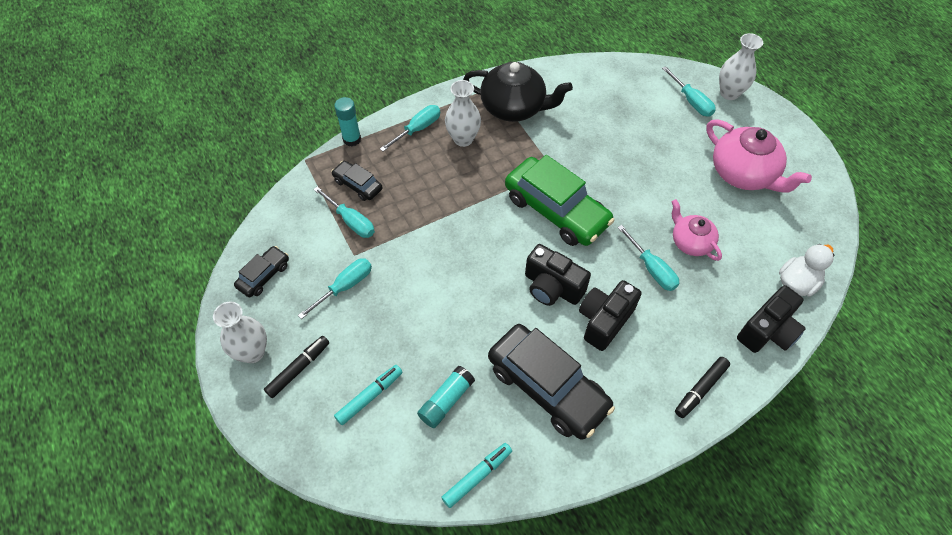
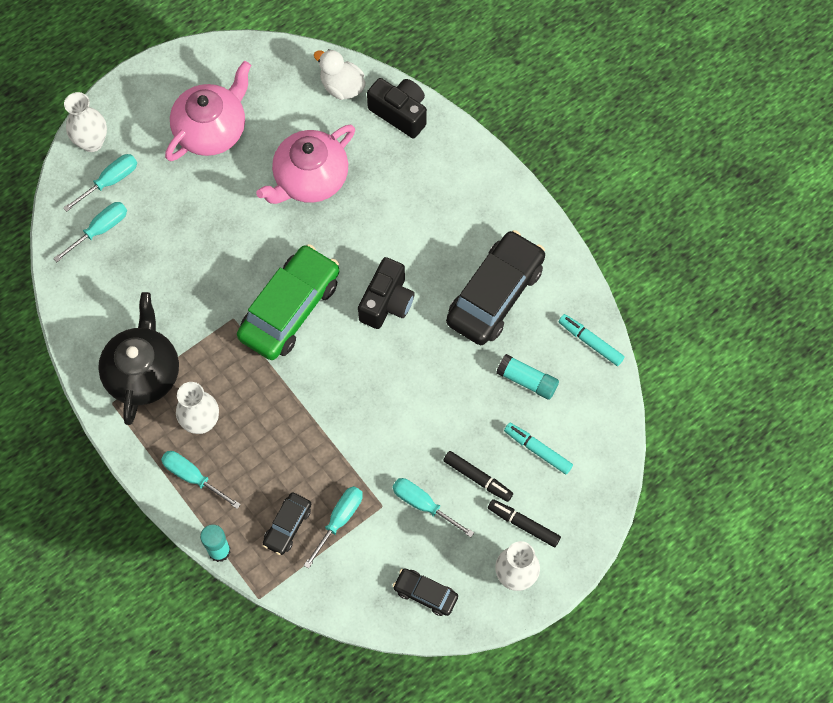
camera: 100 degrees left, 10 degrees up
black camera [579,280,642,351] -> none
turquoise screwdriver [617,225,679,291] -> turquoise screwdriver moved to [53,202,127,262]
pink teapot [672,199,722,261] -> pink teapot [256,125,355,204], size x1.66
black marker [675,357,730,418] -> black marker moved to [443,451,513,502]

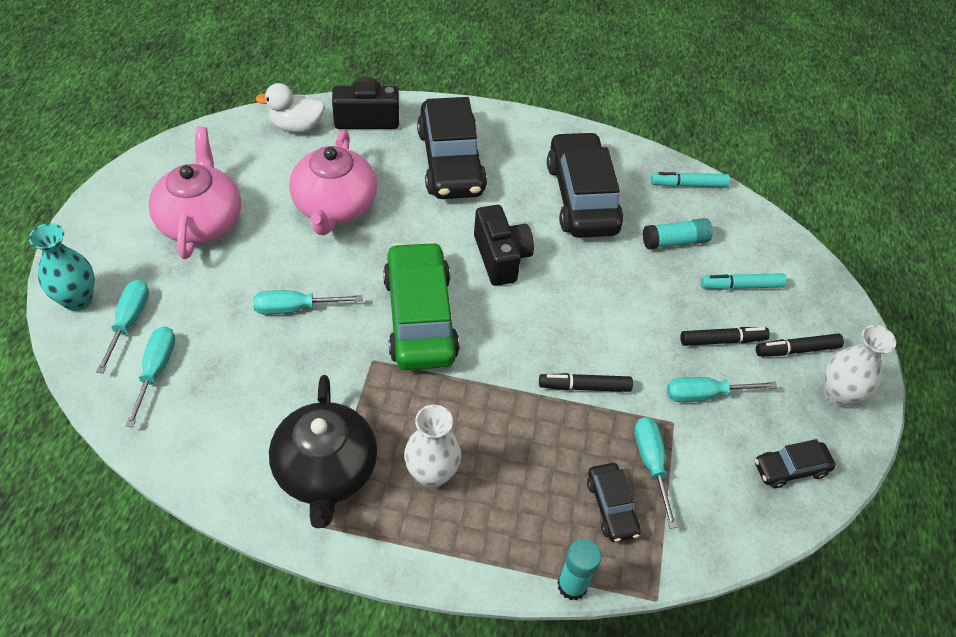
camera: 45 degrees left, 15 degrees down
white vase [64,92,107,152] -> turquoise vase [29,223,95,311]
black teapot [98,292,179,425] -> black teapot turned 150 degrees counterclockwise [269,375,377,528]
turquoise screwdriver [161,451,241,509] -> turquoise screwdriver moved to [253,290,363,314]
none -> black car [417,97,487,199]
none -> black marker [539,373,633,392]

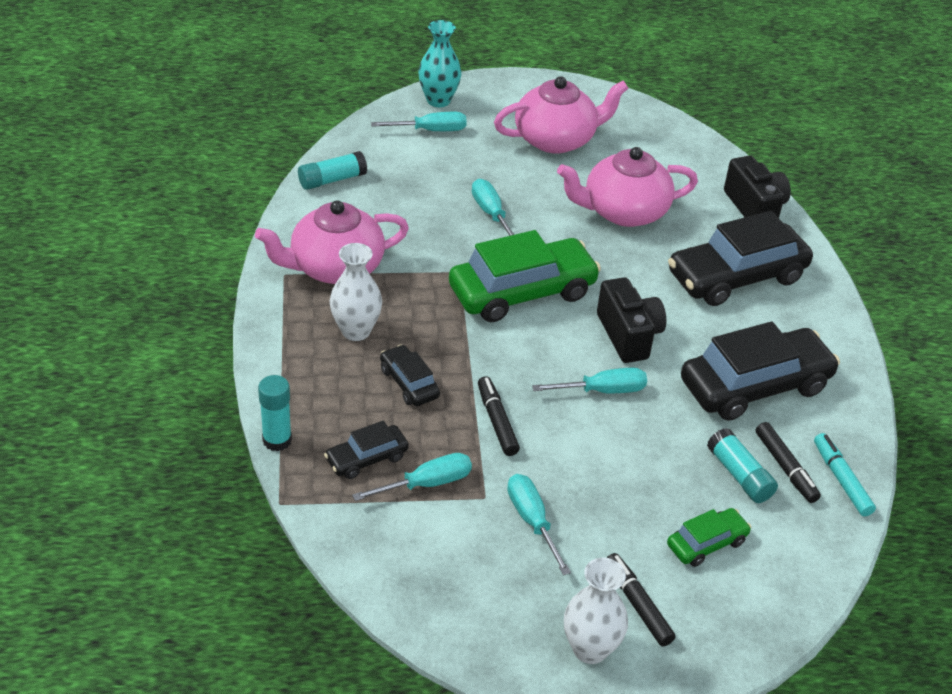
camera: 75 degrees right, 10 degrees down
turquoise screwdriver [125,326,175,427] -> turquoise screwdriver moved to [532,368,647,393]
white duck [255,83,325,133] -> none
black teapot [269,375,377,528] -> pink teapot [255,200,409,284]
black camera [474,205,534,286] -> black camera turned 75 degrees counterclockwise [597,277,666,363]
black marker [680,327,770,346] -> black marker moved to [756,422,821,503]
turquoise marker [701,273,787,290] -> green car [667,508,751,567]
black car [755,439,836,488] -> black car moved to [380,345,440,406]
none -> turquoise glue stick [298,151,367,190]

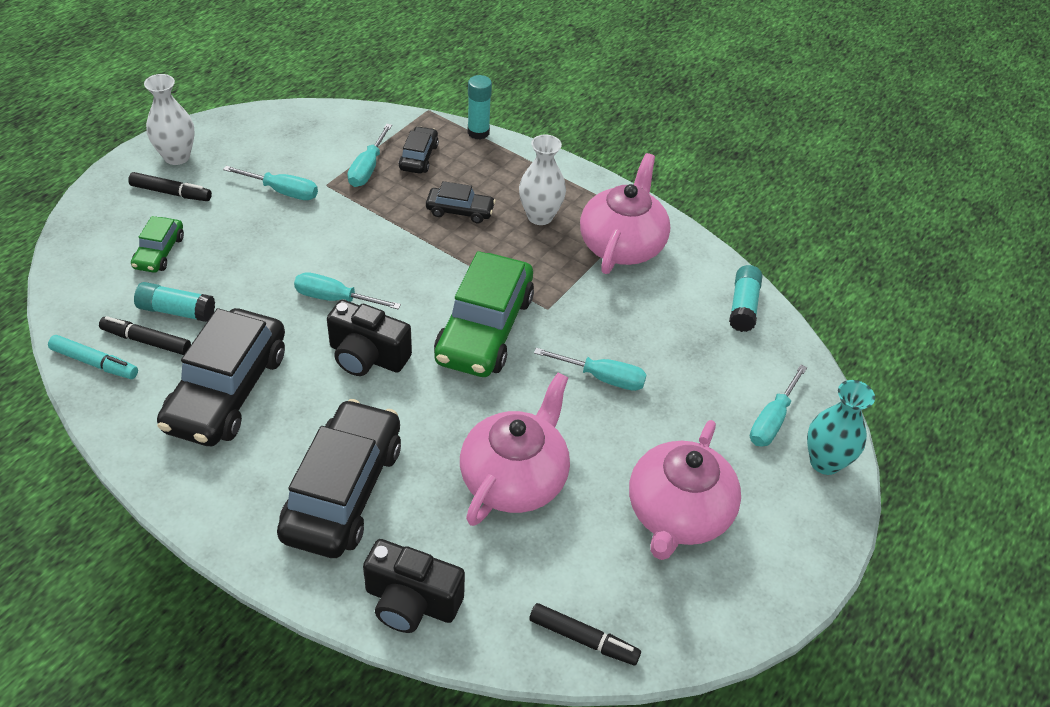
camera: 130 degrees right, 5 degrees up
black marker [478,376,520,456] -> black marker moved to [529,603,641,665]
turquoise screwdriver [532,368,647,393] -> turquoise screwdriver turned 75 degrees clockwise [294,272,401,310]

